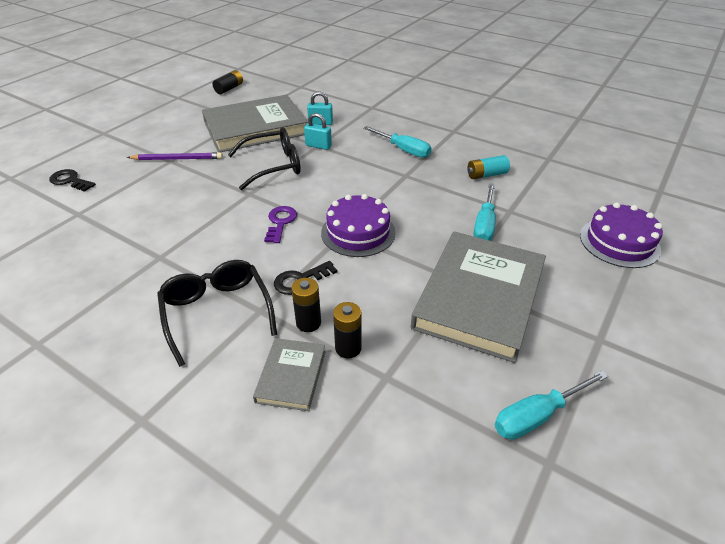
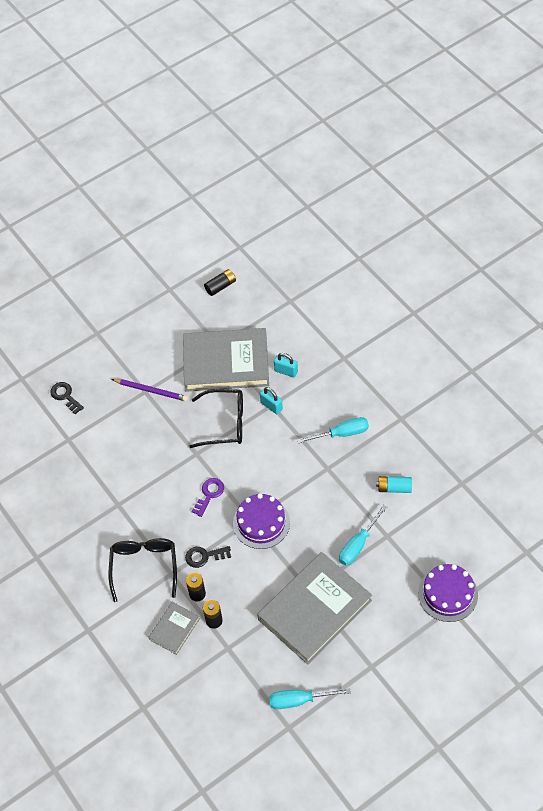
camera: 25 degrees right, 15 degrees up
turquoise screwdriver [363,126,431,158] -> turquoise screwdriver turned 75 degrees counterclockwise [297,417,369,443]

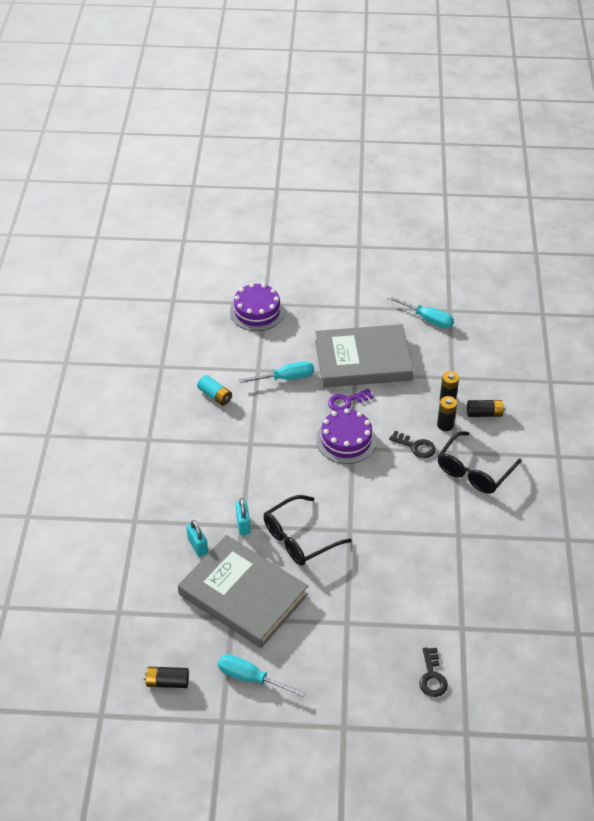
camera: 145 degrees left, 10 degrees down
purple pencil [112,379,188,401] -> none
grey book [148,602,200,655] -> black battery [467,400,505,417]
black glasses [189,389,243,448] -> black glasses turned 75 degrees counterclockwise [264,495,352,566]
purple key [192,478,224,517] -> purple key moved to [328,389,374,411]
turquoise screwdriver [297,417,369,443] -> turquoise screwdriver moved to [218,654,305,697]

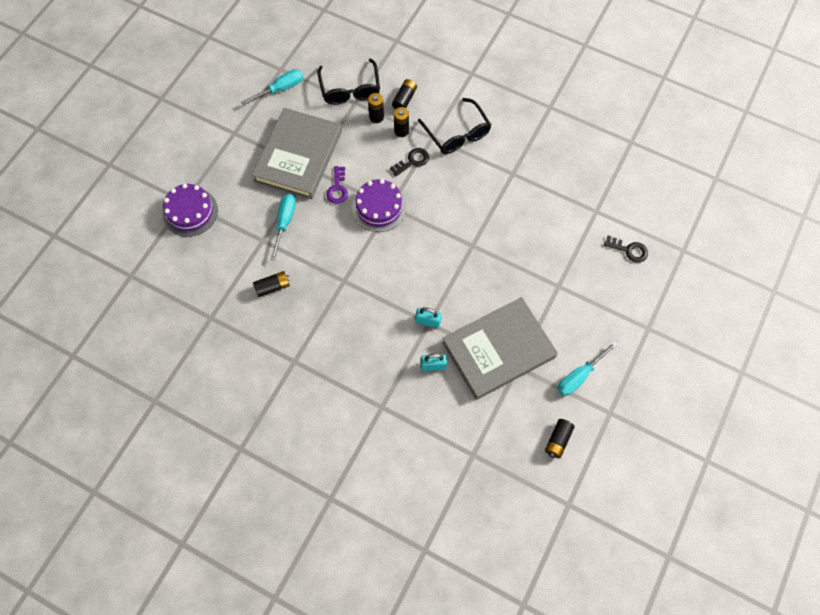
camera: 65 degrees left, 20 degrees up
turquoise battery [197,375,232,406] -> black battery [253,271,290,297]
black glasses [264,495,352,566] -> black glasses moved to [317,59,380,105]

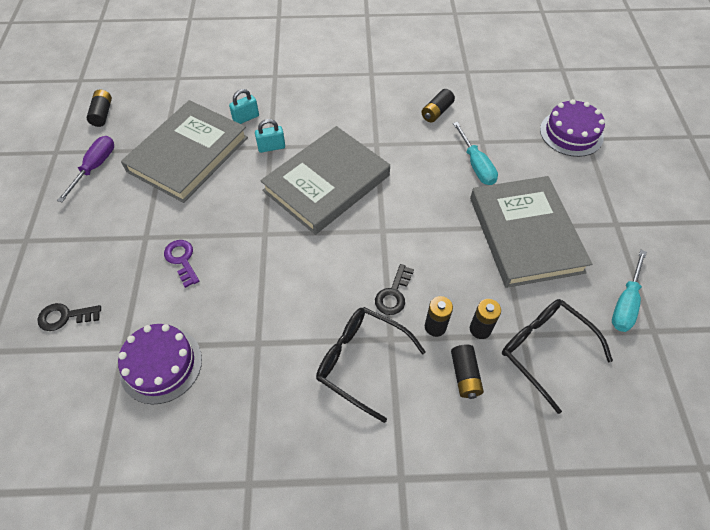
camera: 150 degrees right, 10 degrees down
purple key [326,166,348,204] -> purple key moved to [164,240,199,288]
purple cake [352,179,407,232] -> purple cake moved to [118,324,202,404]
turquoise screwdriver [557,342,617,396] -> purple screwdriver [57,136,114,202]
none -> grey book [260,126,390,235]

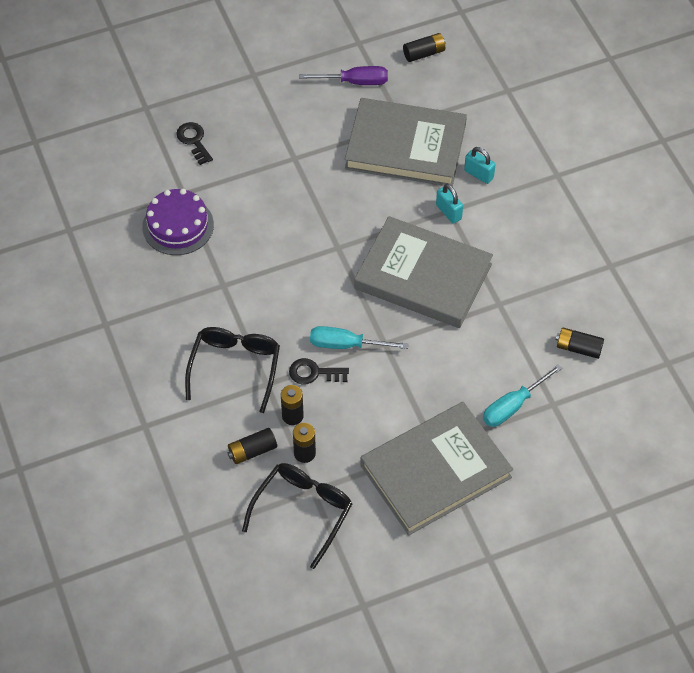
camera: 70 degrees right, 0 degrees up
purple key [164,240,199,288] -> none
purple cake [540,99,605,157] -> none
turquoise screwdriver [612,250,647,332] -> turquoise screwdriver moved to [310,326,409,349]

